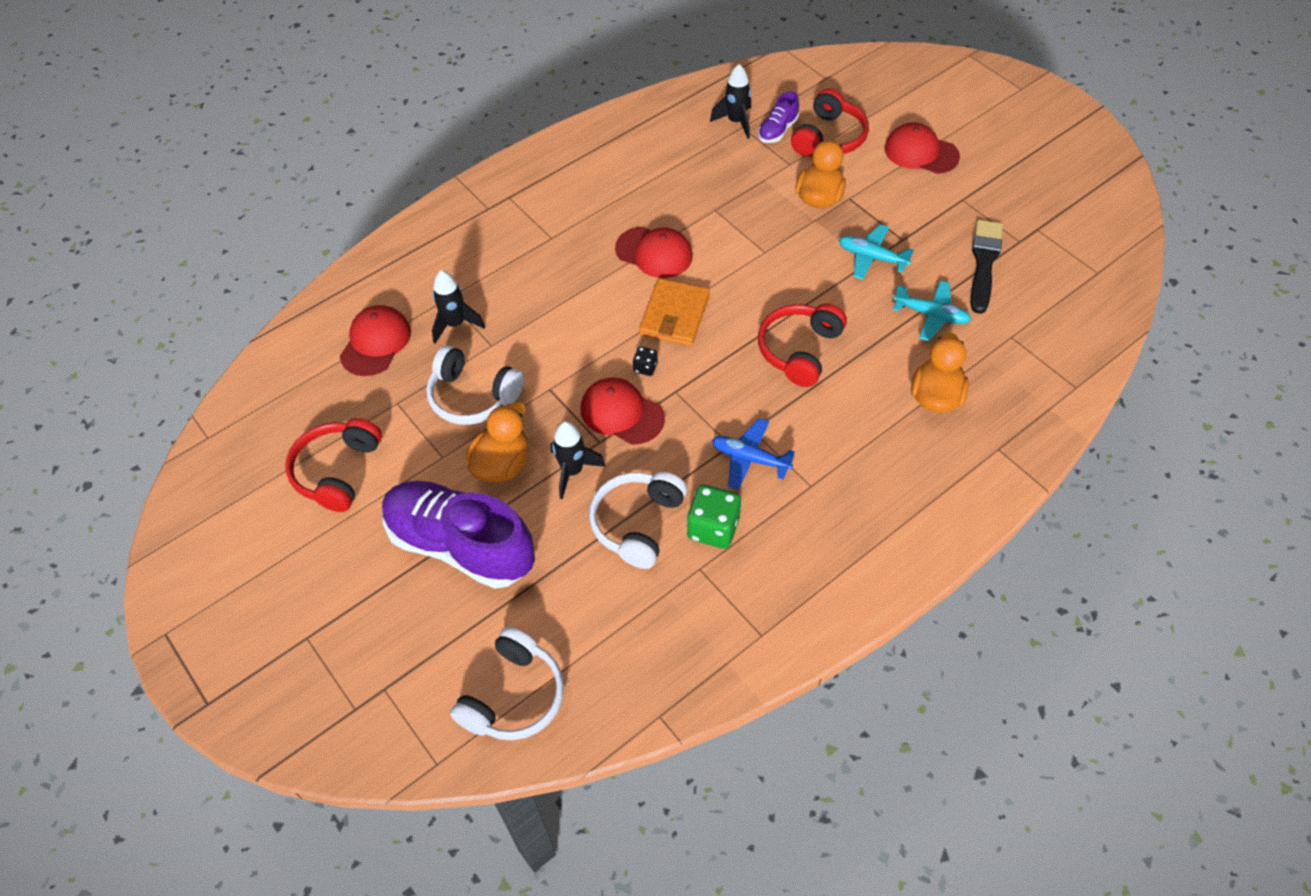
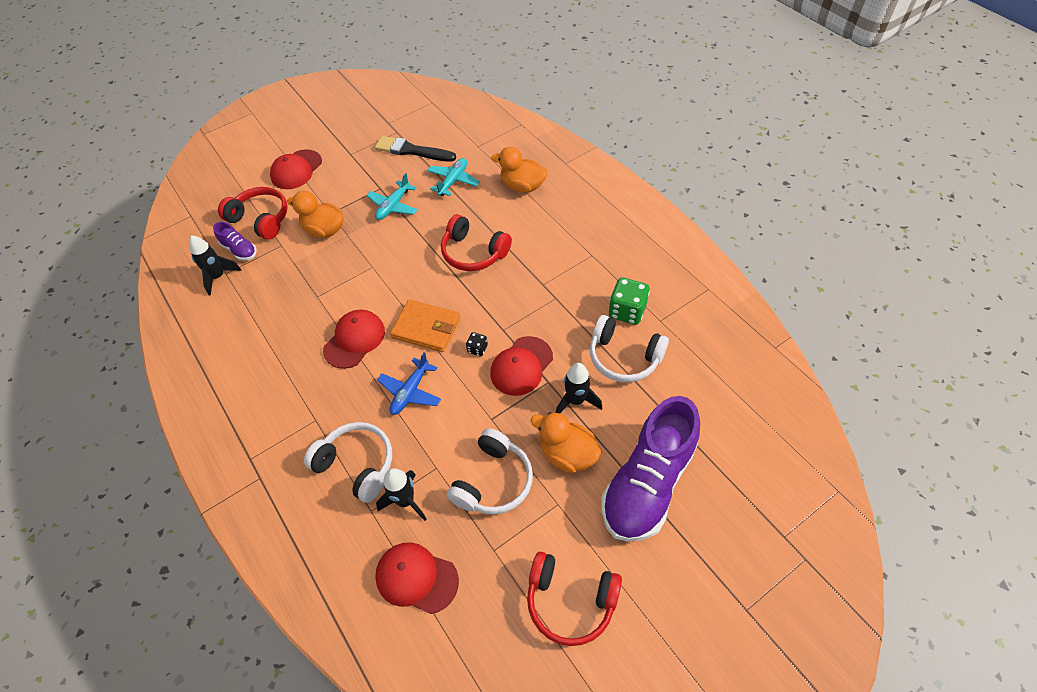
camera: 85 degrees left, 0 degrees up
white headphones [450,627,564,740] -> white headphones moved to [304,422,392,503]
blue plane [712,418,795,490] -> blue plane moved to [377,352,441,415]

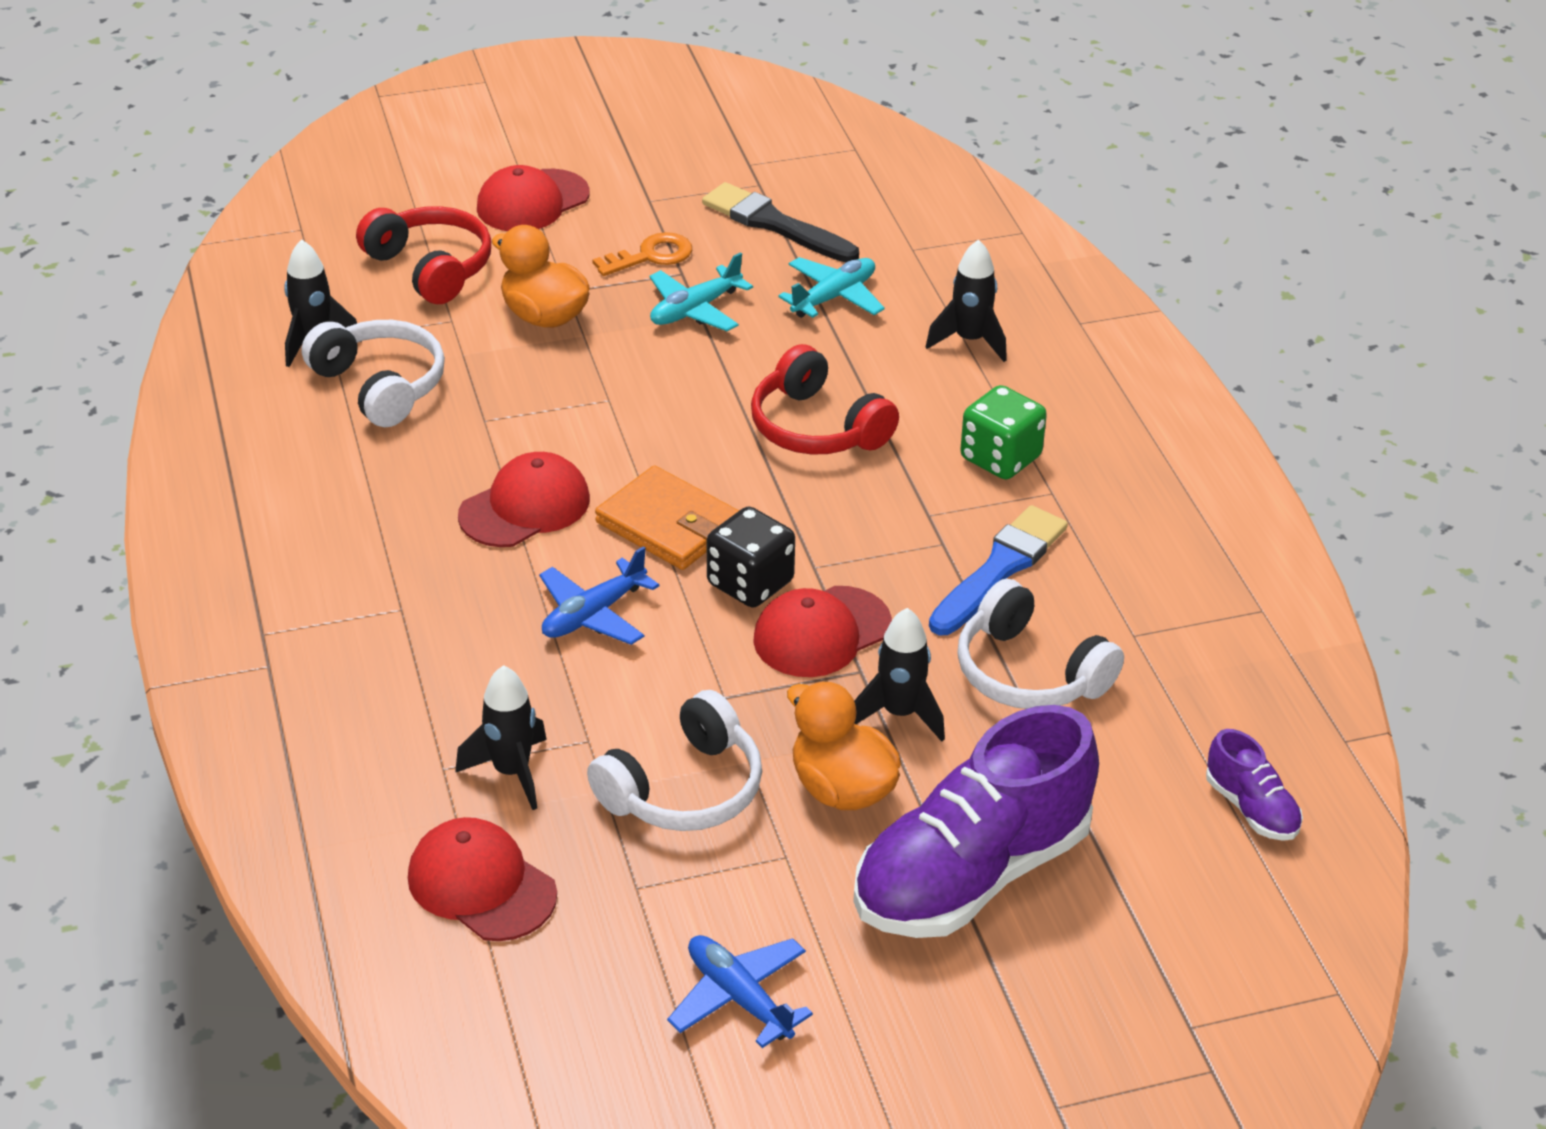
camera: 15 degrees right, 15 degrees down
purple shoe [213,222,257,261] -> purple shoe moved to [1206,729,1303,841]
white headphones [304,422,392,503] -> white headphones moved to [302,320,445,427]
black dice [466,332,488,356] -> black dice [707,507,795,608], size x1.96
orange duck [491,147,548,193] -> black rocket [926,239,1007,362]
red headphones [527,552,622,646] -> blue plane [667,935,813,1048]
green dice [609,277,650,325] -> green dice moved to [960,385,1047,479]
none -> orange key [593,232,692,276]
none -> blue brush [929,505,1068,635]

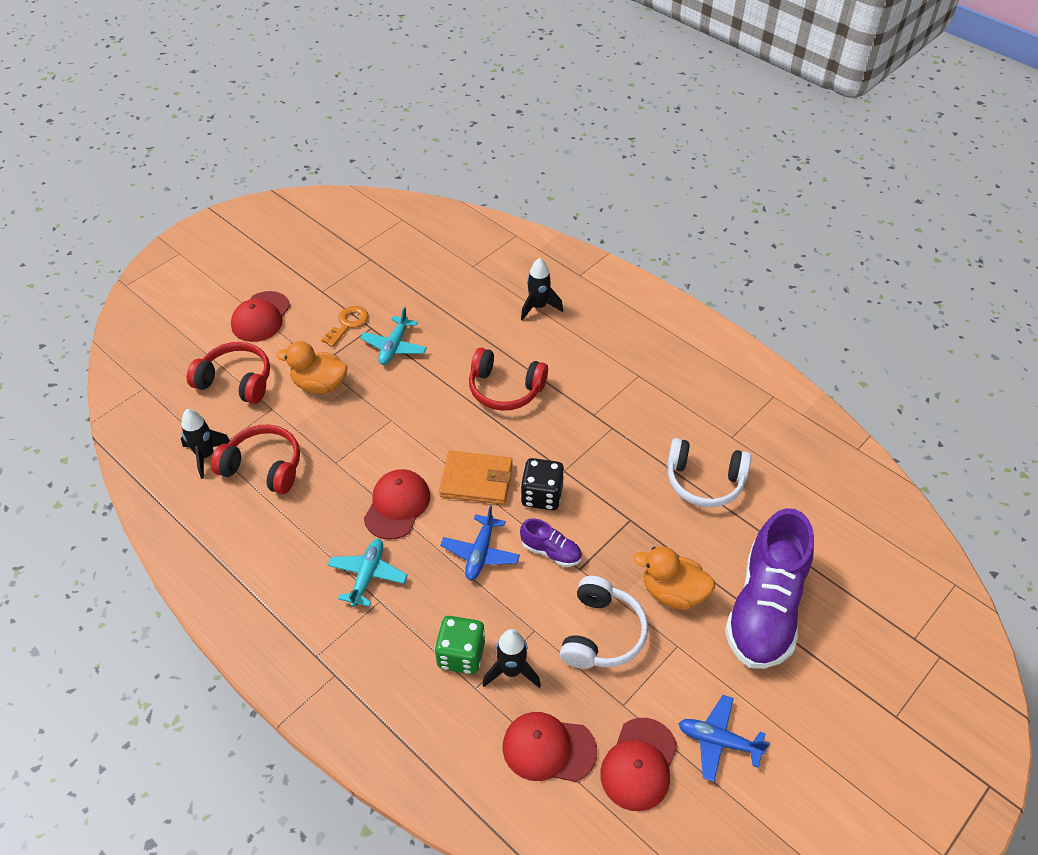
camera: 30 degrees left, 10 degrees up
white headphones [302,320,445,427] -> red headphones [211,424,300,494]
black brush [702,182,859,262] -> none
red cap [753,586,892,677] -> red cap moved to [600,718,678,811]
turquoise plane [778,257,885,318] -> turquoise plane moved to [327,539,407,607]
black rocket [854,608,945,742] -> none
blue brush [929,505,1068,635] -> none
green dice [960,385,1047,479] -> green dice moved to [435,616,485,674]
purple shoe [1206,729,1303,841] -> purple shoe moved to [520,518,582,567]

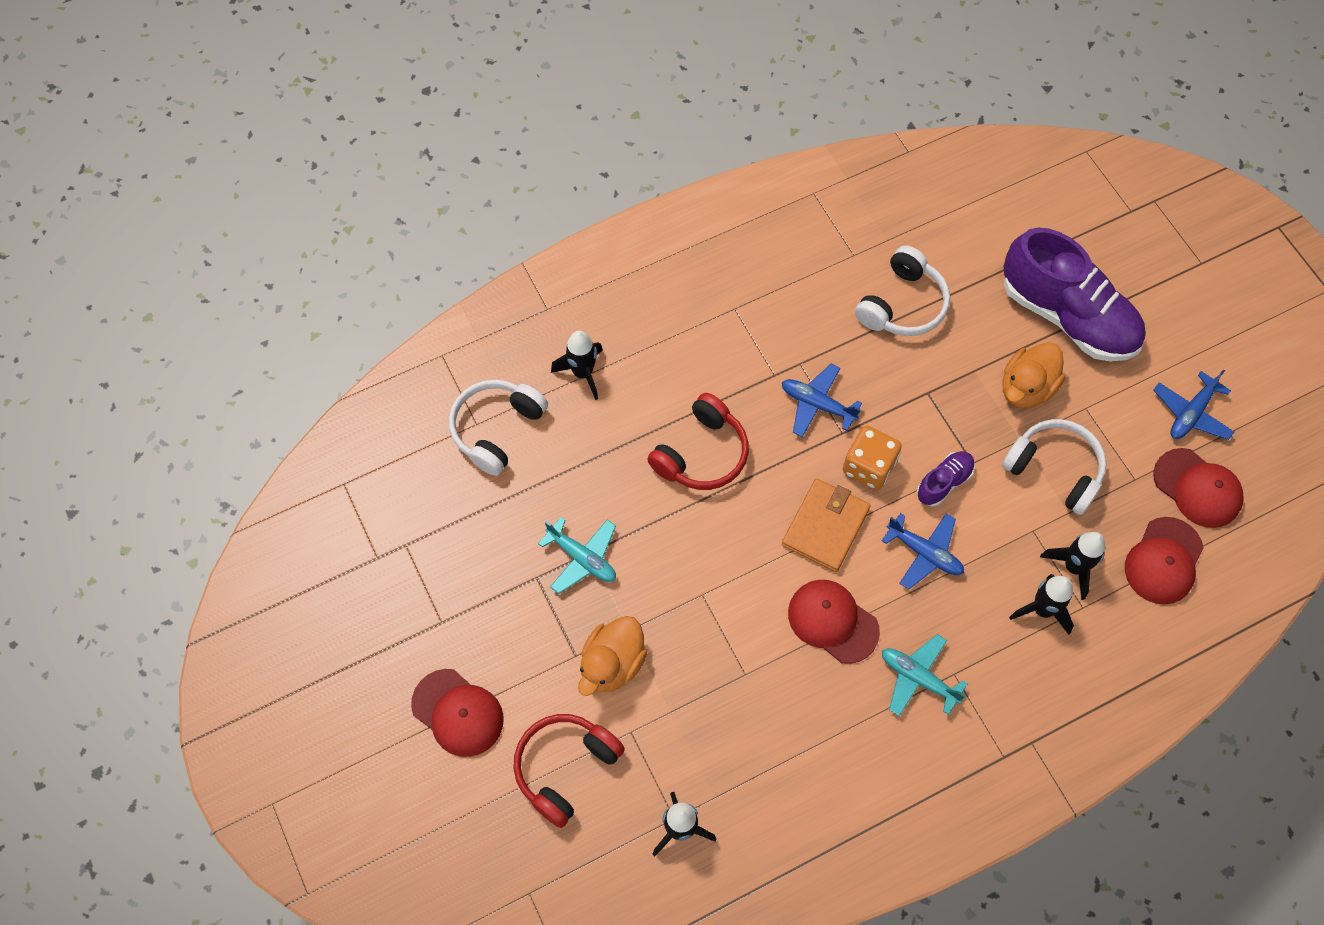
camera: 70 degrees left, 15 degrees up
red headphones [211,424,300,494] -> none
orange key [321,306,368,347] -> none
green dice [435,616,485,674] -> black rocket [1009,574,1074,635]
black dice [521,458,564,510] -> orange dice [843,426,902,490]
none -> white headphones [449,380,548,476]
none -> blue plane [782,364,862,437]

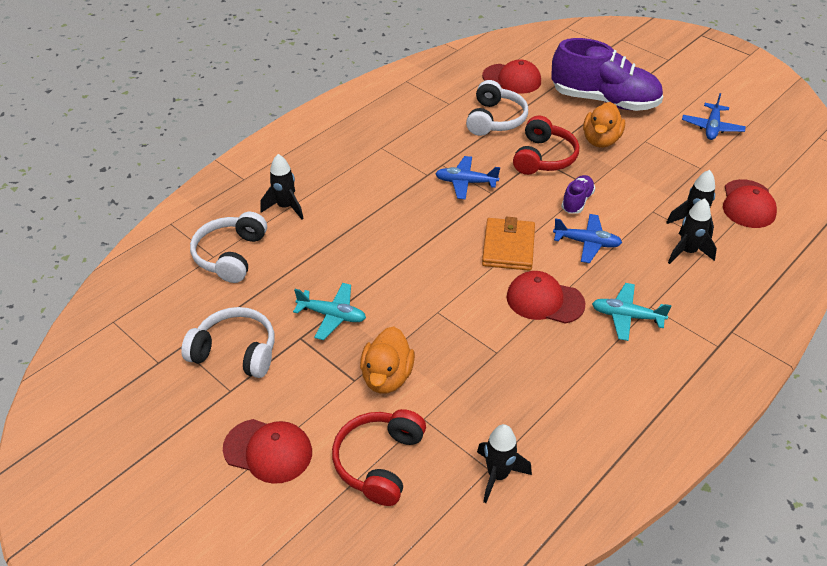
camera: 20 degrees left, 20 degrees down
red headphones [647,393,749,490] -> red headphones moved to [513,115,579,175]
orange dice [843,426,902,490] -> none
white headphones [1002,419,1107,515] -> white headphones moved to [181,307,274,378]
red cap [1153,448,1244,528] -> red cap moved to [482,59,541,94]

